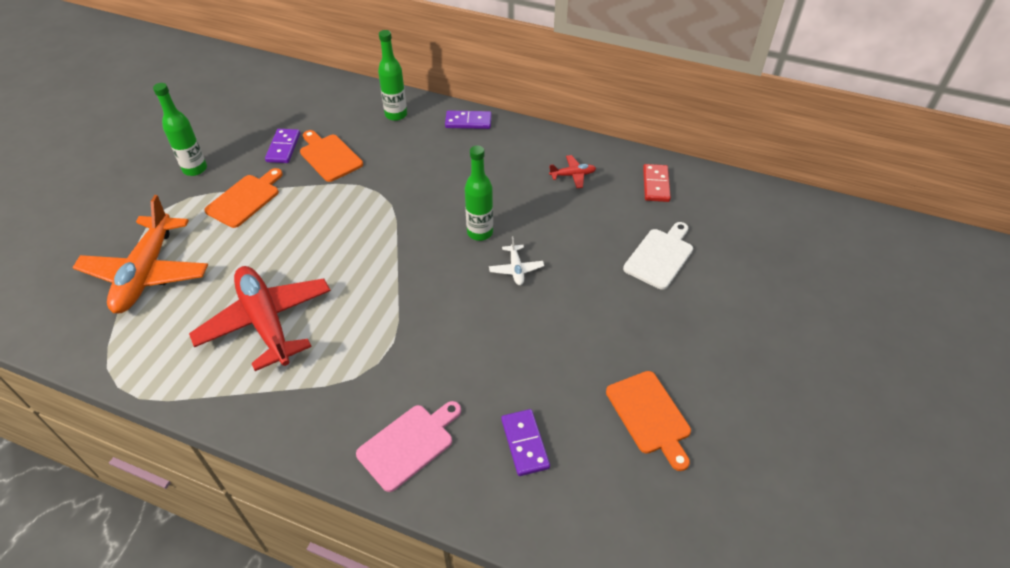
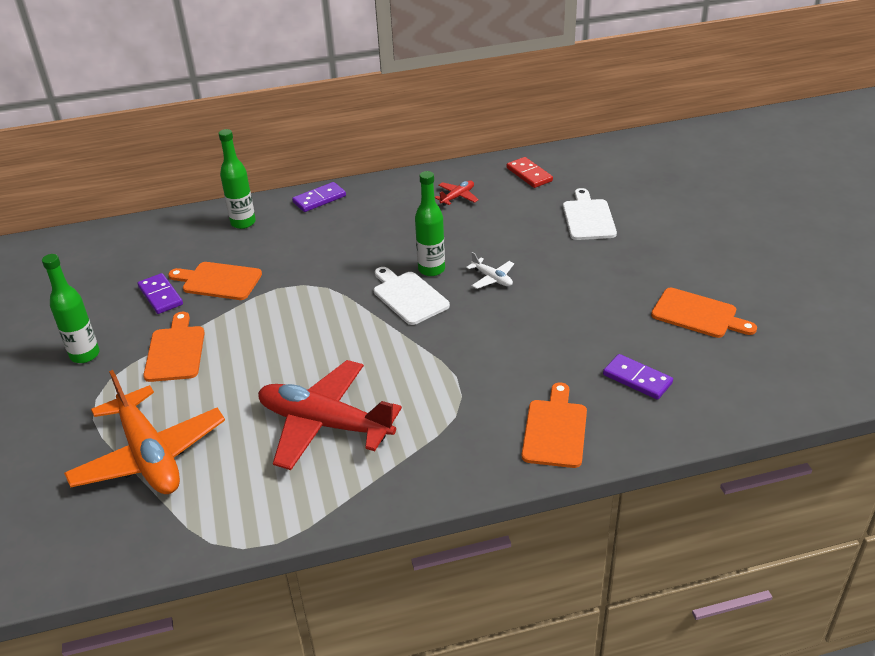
camera: 35 degrees left, 10 degrees down
pink cutting board [356,401,461,492] -> orange cutting board [522,382,587,468]
none -> white cutting board [374,267,450,325]

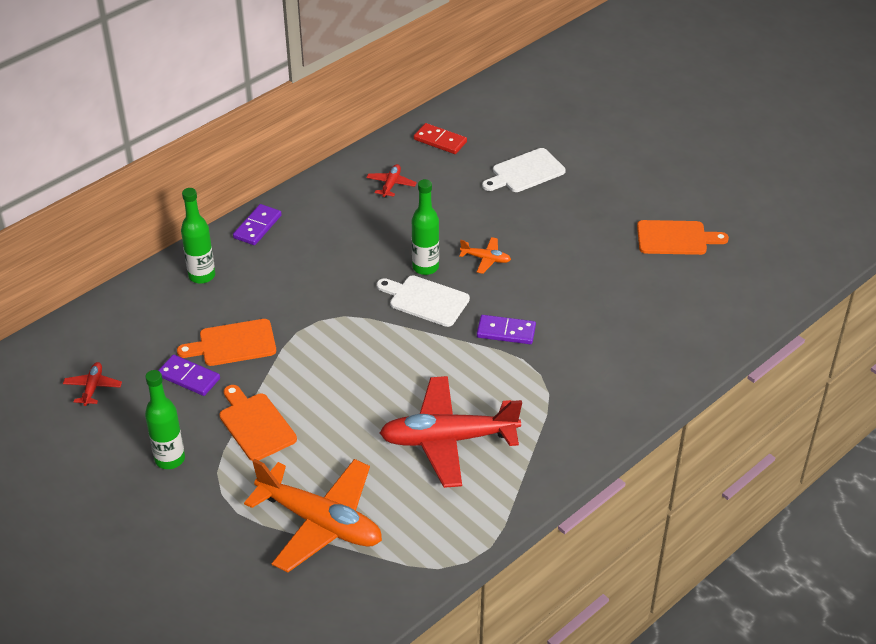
camera: 30 degrees left, 5 degrees up
white plane [466,252,514,289] -> orange plane [459,237,511,274]
orange cutting board [522,382,587,468] -> none
white cutting board [563,188,617,240] -> white cutting board turned 90 degrees counterclockwise [482,148,566,192]
purple domino [603,354,673,400] -> purple domino moved to [477,315,536,344]
none -> red plane [63,362,122,406]

